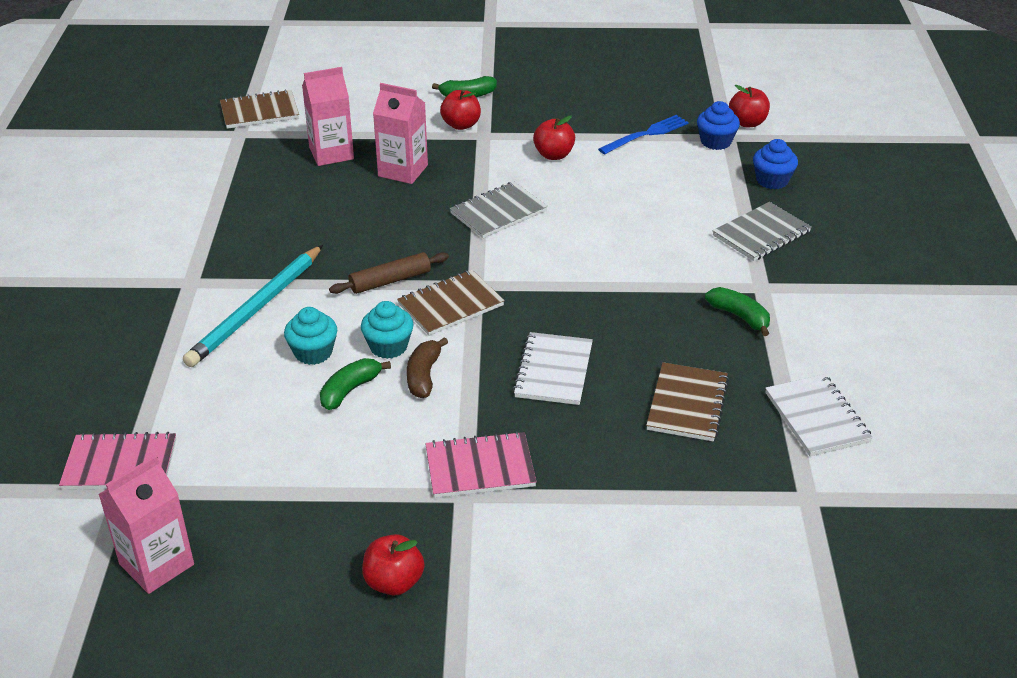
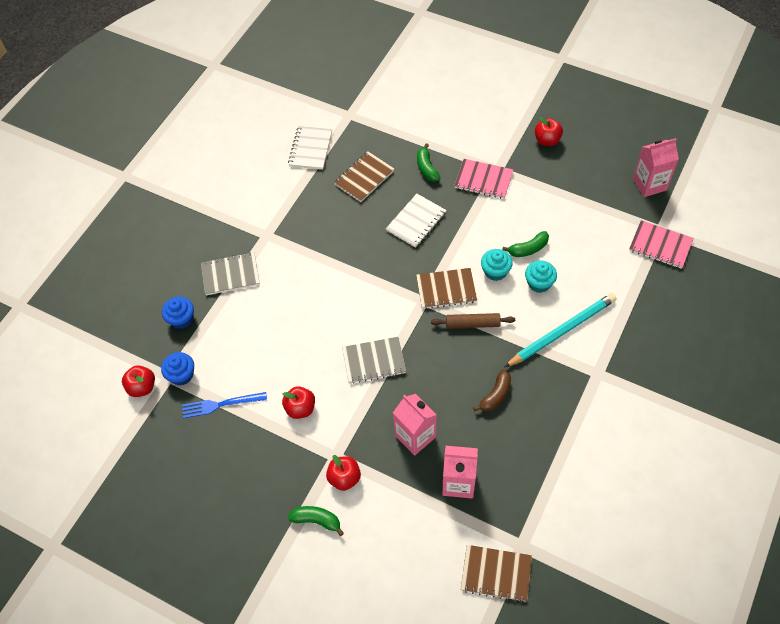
camera: 150 degrees left, 20 degrees up
brown banana [407,337,448,398] -> brown banana moved to [473,369,511,412]
green banana [705,287,770,336] -> green banana moved to [417,143,441,182]

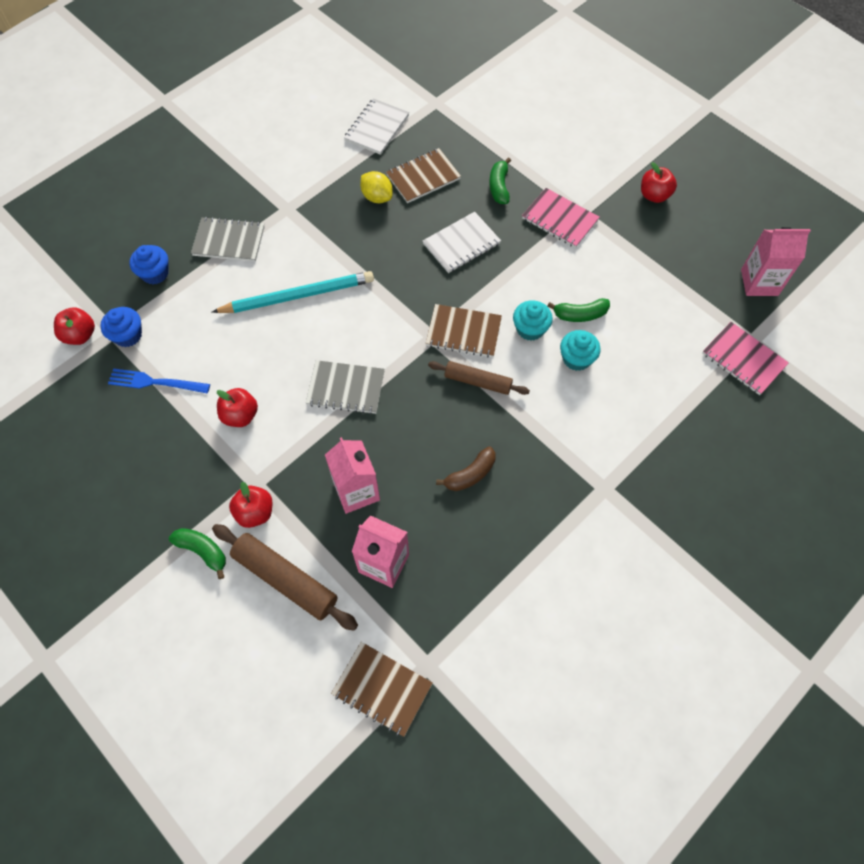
camera: 15 degrees right, 5 degrees up
turquoise pencil [504,293,616,368] -> turquoise pencil moved to [212,271,374,313]
none -> brown rolling pin [212,524,358,631]
none -> yellow lemon [360,171,393,203]

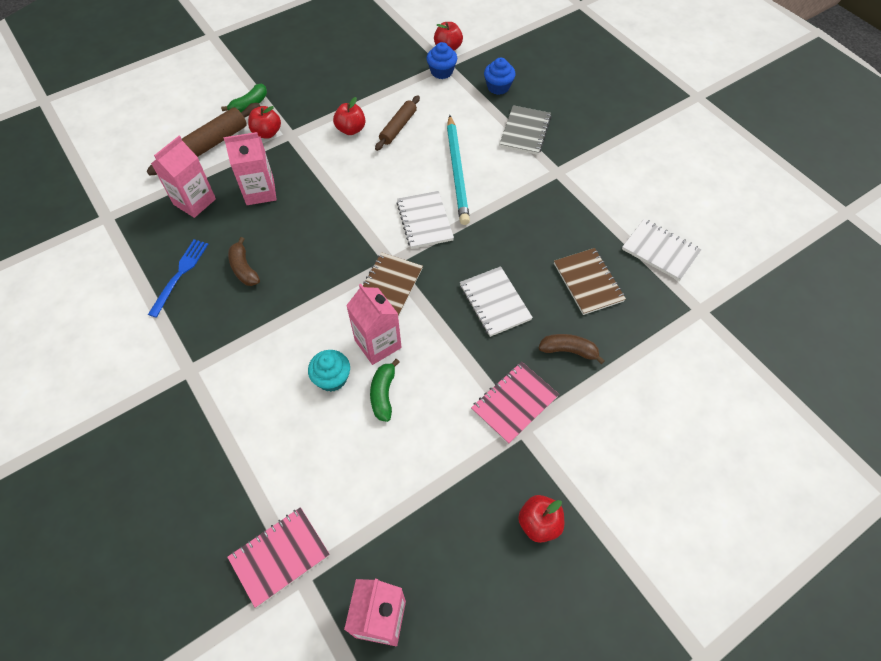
camera: 100 degrees right, 5 degrees down
blue fork [108,368,210,394] -> blue fork moved to [148,240,208,318]
grey notebook [306,360,385,414] -> none
brown notebook [331,642,433,737] -> none
yellow lemon [360,171,393,203] -> none
brown rolling pin [428,361,530,395] -> brown rolling pin moved to [375,95,420,151]
green banana [489,157,511,204] -> brown banana [539,334,605,364]
turquoise cupcake [513,300,553,341] -> pink carton [346,284,402,365]
none -> white notebook [396,191,454,249]

